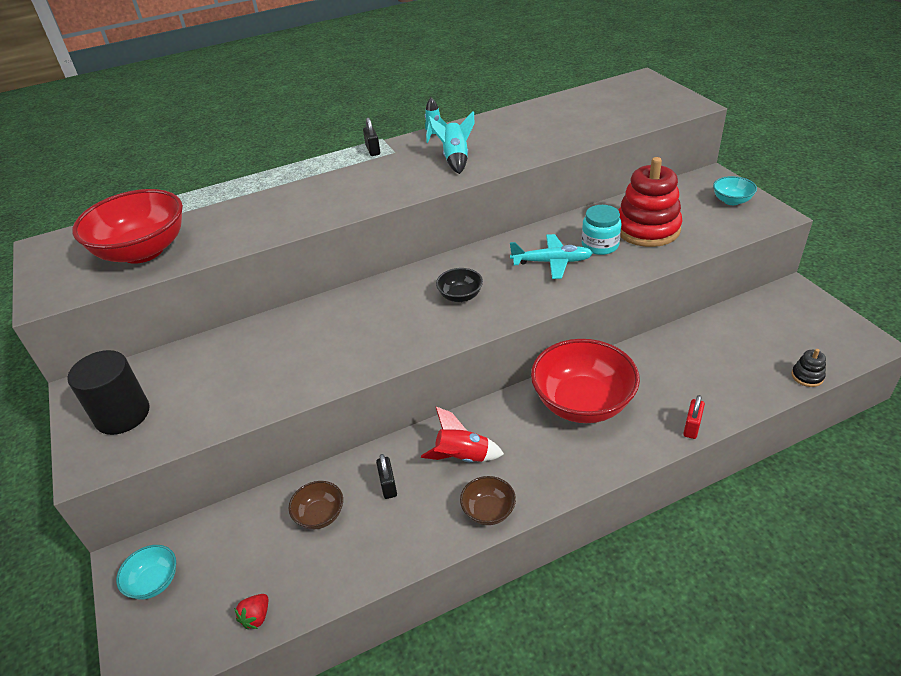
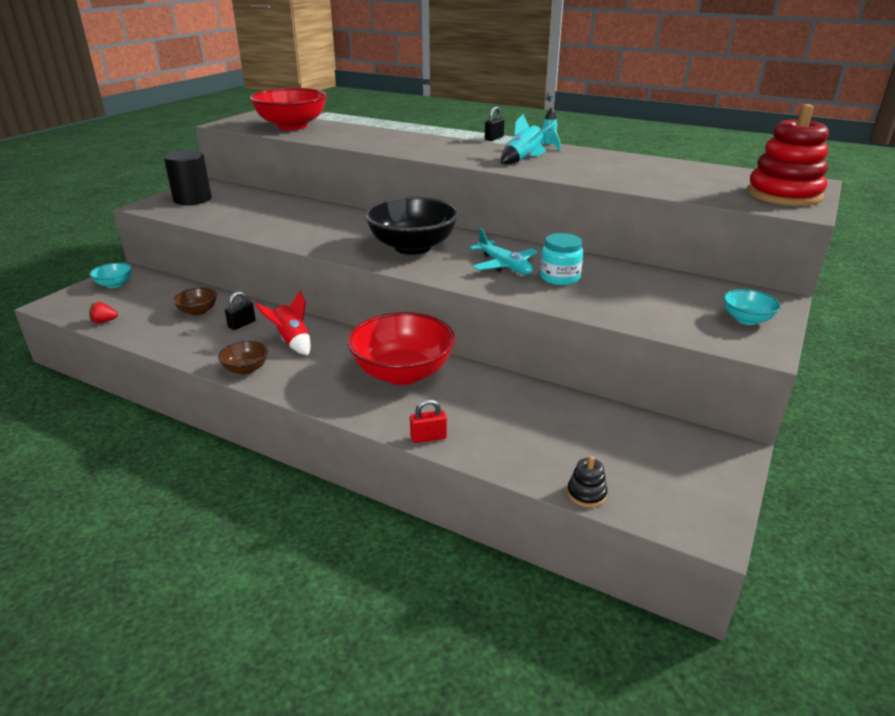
camera: 50 degrees right, 10 degrees down
black bowl [436,268,483,302] -> black bowl [365,196,459,255], size x2.14
red stacking toy [618,157,683,247] -> red stacking toy moved to [747,104,829,206]

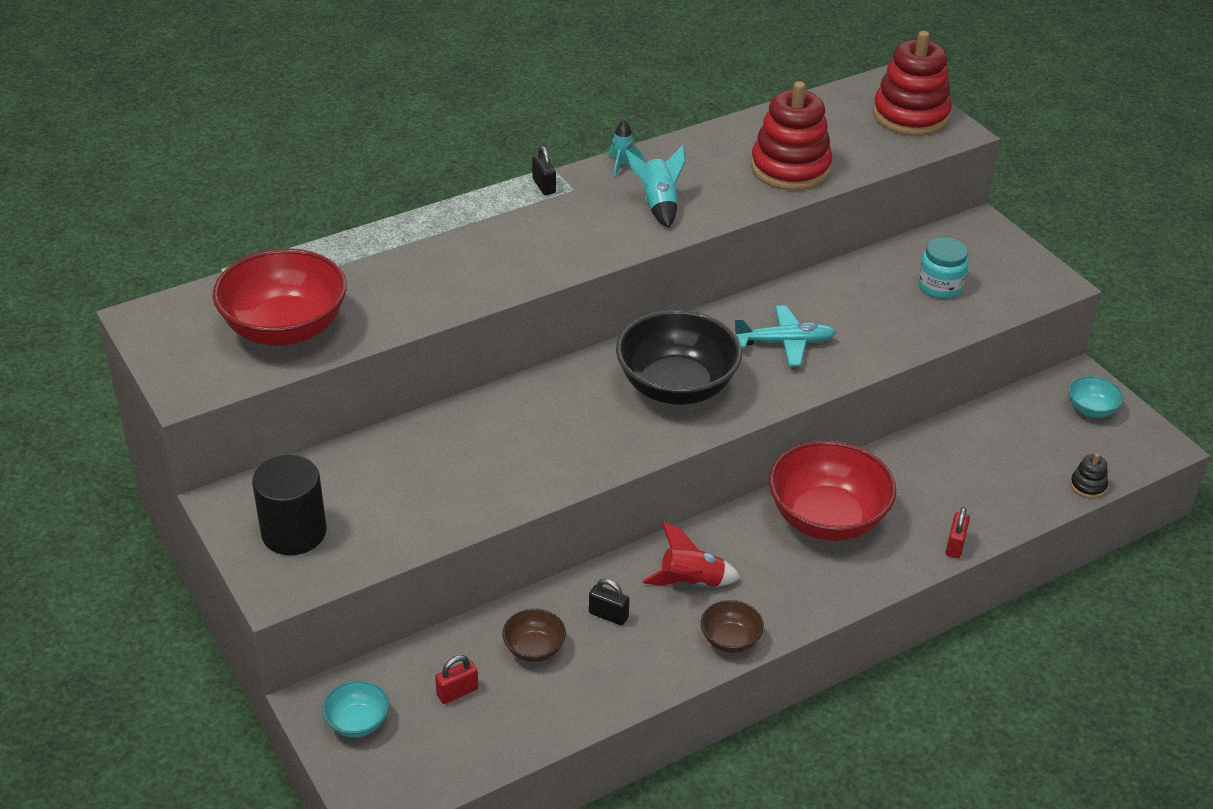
camera: 60 degrees left, 10 degrees up
red strawberry [89,302,118,324] -> none
black padlock [225,291,256,330] -> black padlock turned 45 degrees counterclockwise [589,579,629,625]
turquoise jar [540,233,583,285] -> turquoise jar moved to [918,237,969,299]
turquoise bowl [723,289,781,325] -> turquoise bowl moved to [1068,376,1124,418]
none -> red padlock [435,655,478,704]
none -> red stacking toy [751,81,832,190]

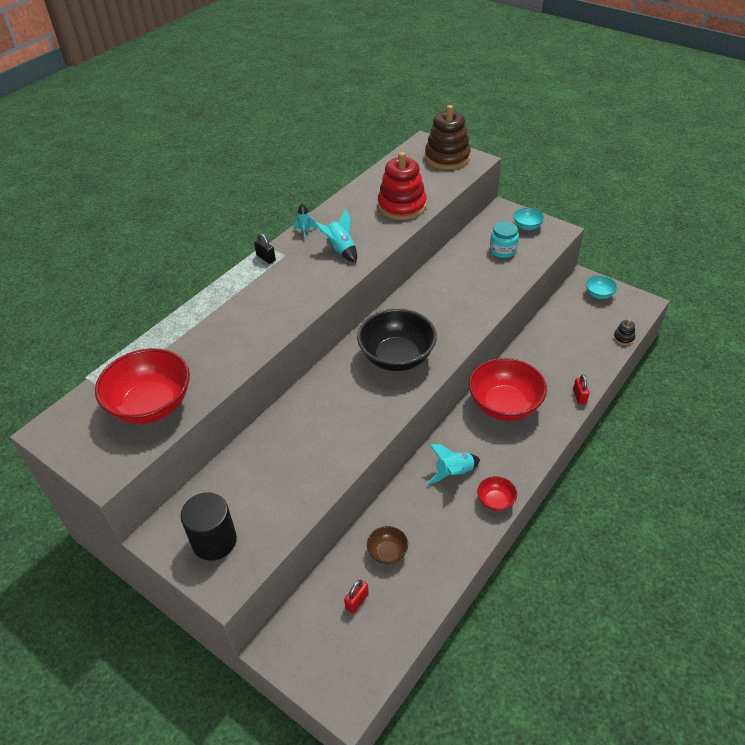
camera: 20 degrees left, 5 degrees up
turquoise bowl [322,680,389,737] -> turquoise bowl moved to [513,208,544,230]
black padlock [589,579,629,625] -> none
red rocket [642,522,741,587] -> turquoise rocket [427,444,480,484]
brown bowl [701,600,764,653] -> red bowl [477,476,517,511]
turquoise plane [735,305,836,366] -> none
red stacking toy [873,31,952,136] -> brown stacking toy [425,105,471,170]

